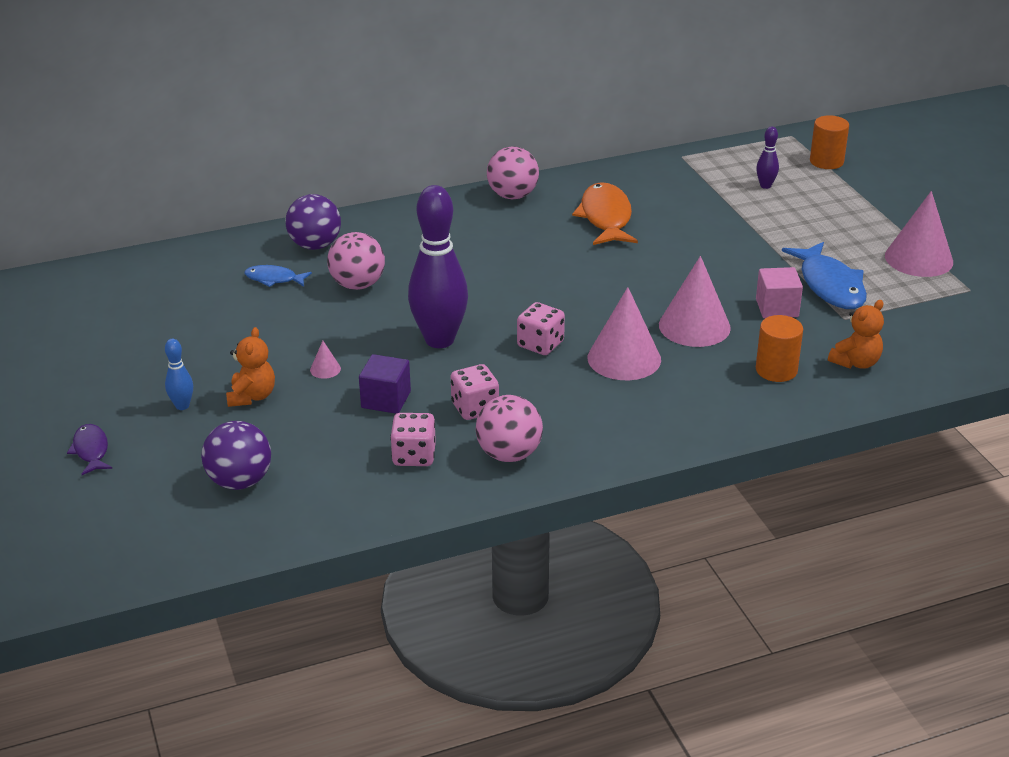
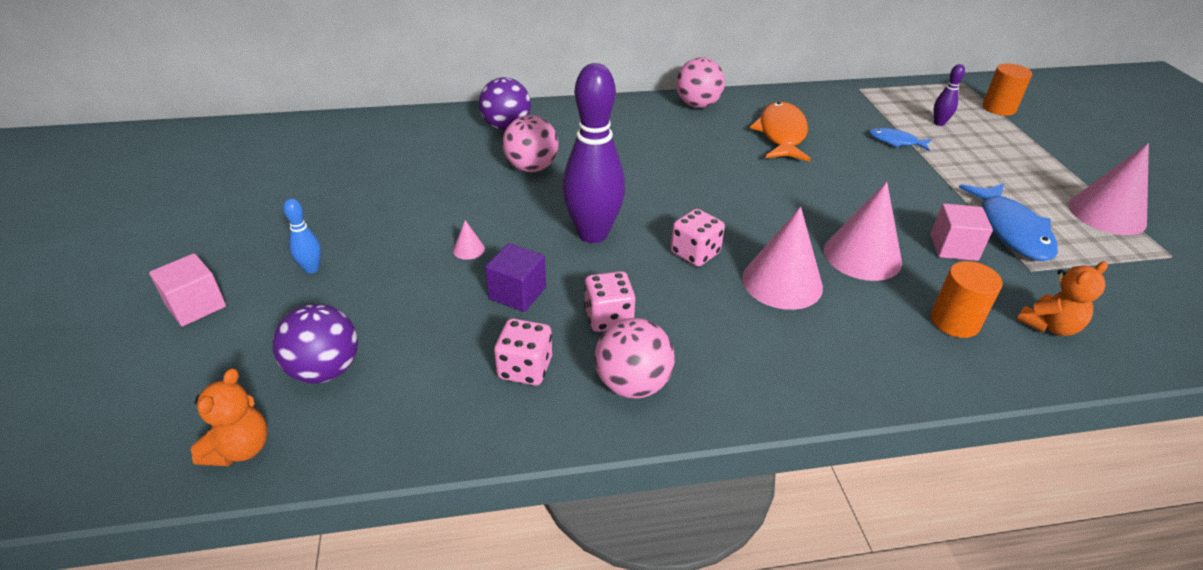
camera: 10 degrees right, 5 degrees up
purple fish [67,424,112,475] -> pink cube [149,253,226,326]
orange teddy bear [226,327,275,407] -> orange teddy bear moved to [191,368,268,466]
blue fish [244,265,312,287] -> blue fish moved to [869,128,932,151]

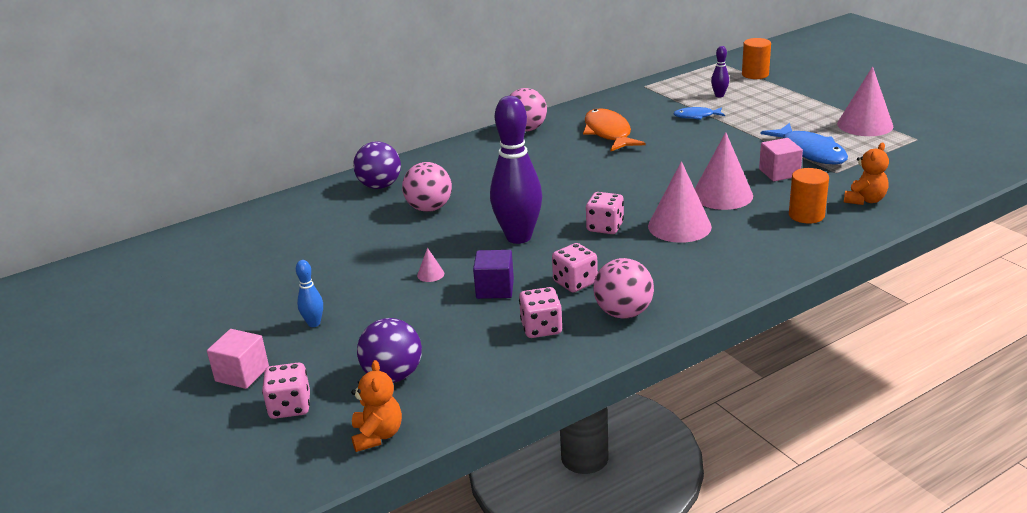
camera: 20 degrees left, 10 degrees down
none -> pink dice [262,362,310,419]

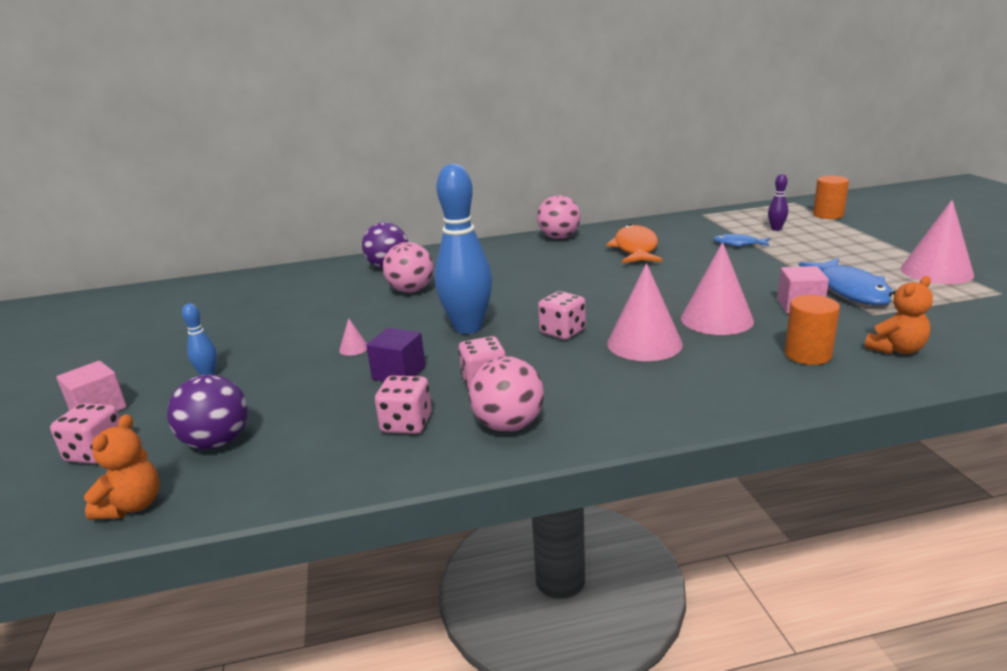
camera: 20 degrees right, 5 degrees down
purple bowling pin [490,96,542,244] -> blue bowling pin [435,164,492,334]

